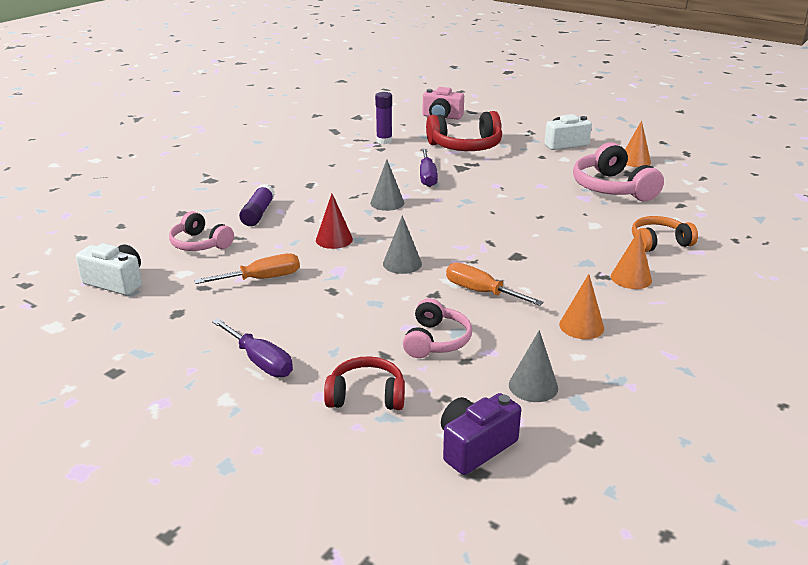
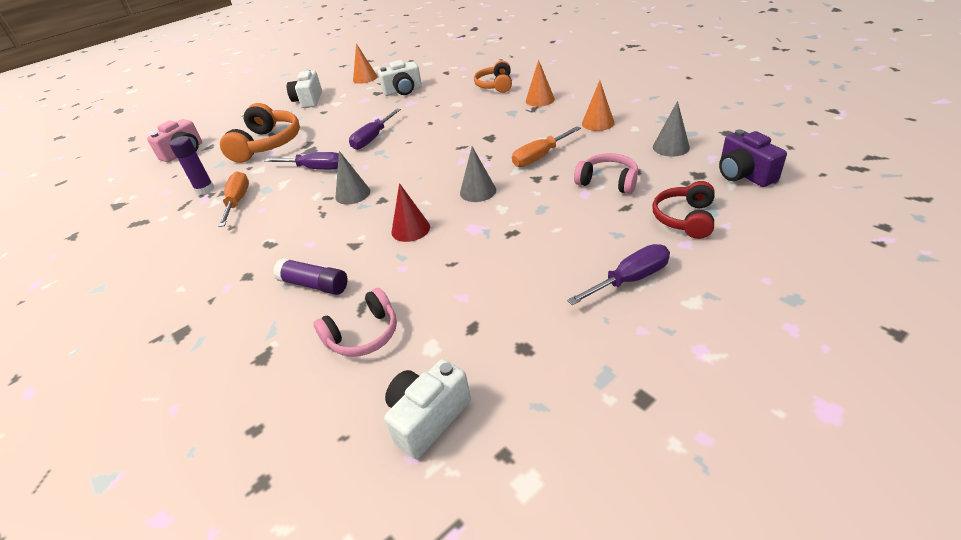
camera: 70 degrees left, 10 degrees up
orange screwdriver [194,253,300,284] -> orange screwdriver moved to [218,171,249,227]
red headphones [426,111,502,151] -> orange headphones [220,103,300,163]
pink headphones [573,142,664,201] -> white camera [378,60,422,96]
none -> purple screwdriver [349,109,401,150]

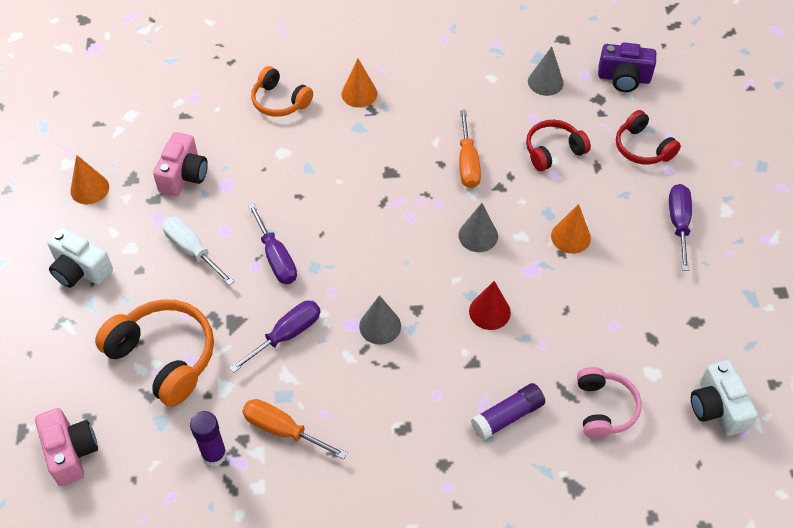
camera: 60 degrees left, 15 degrees up
white camera [378,60,422,96] -> pink camera [153,132,208,196]
pink headphones [574,153,638,194] -> red headphones [526,120,591,171]
orange cone [582,80,615,131] -> orange cone moved to [551,204,591,254]
none -> white screwdriver [162,217,235,285]

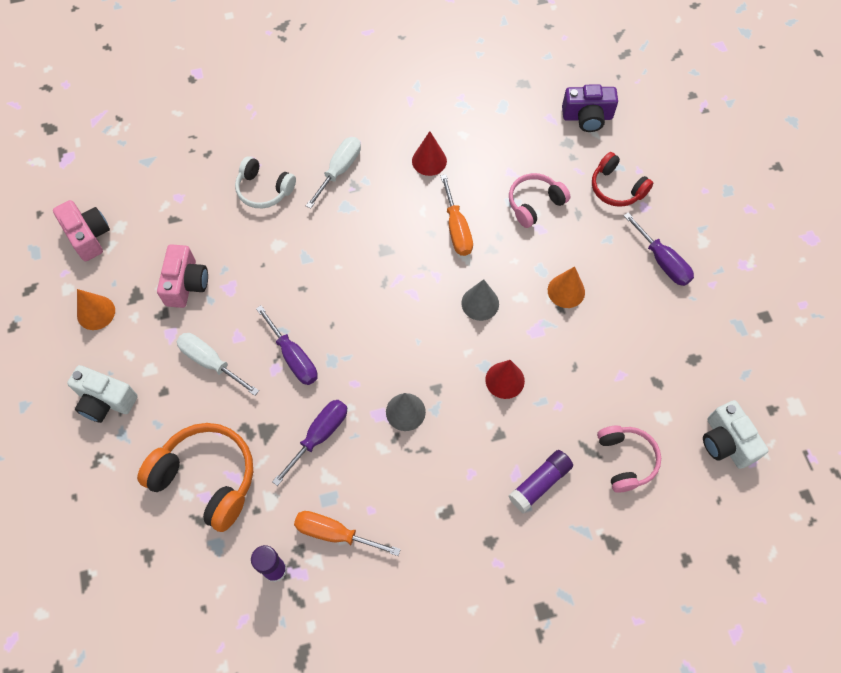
camera: 10 degrees left, 10 degrees up
pink camera [35,408,98,486] -> pink camera moved to [53,200,110,261]
orange headphones [251,66,313,117] -> white headphones [235,156,296,208]
orange cone [341,59,377,107] -> white screwdriver [306,137,361,209]
red headphones [526,120,591,171] -> pink headphones [509,173,570,228]
grey cone [528,46,564,96] -> none
purple screwdriver [669,184,692,271] -> purple screwdriver turned 150 degrees clockwise [624,213,694,286]
none -> red cone [412,131,447,176]

